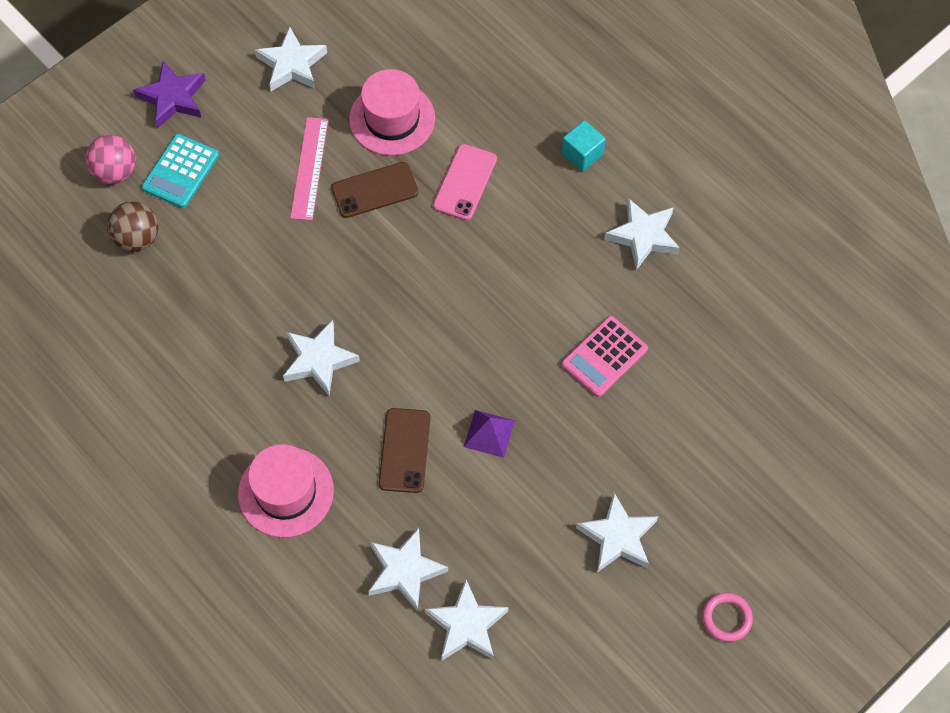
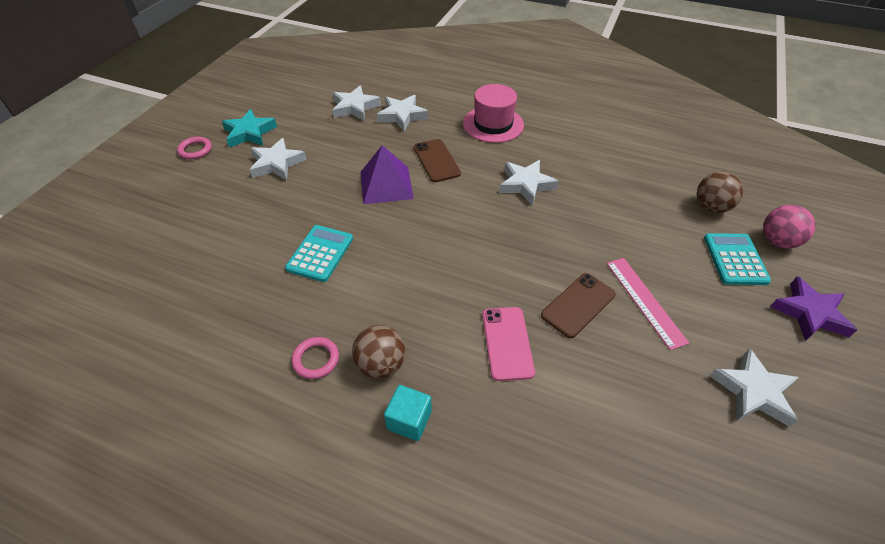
camera: 155 degrees right, 15 degrees down
pink hat [349,69,435,156] -> none
purple pyramid [464,410,515,458] -> purple pyramid [361,145,414,204], size x1.61
pink calculator [561,316,648,397] -> turquoise calculator [285,225,353,282]
white star [605,198,680,270] -> pink ring [292,337,339,379]
none -> turquoise star [222,109,277,148]
none -> brown ball [352,325,405,379]

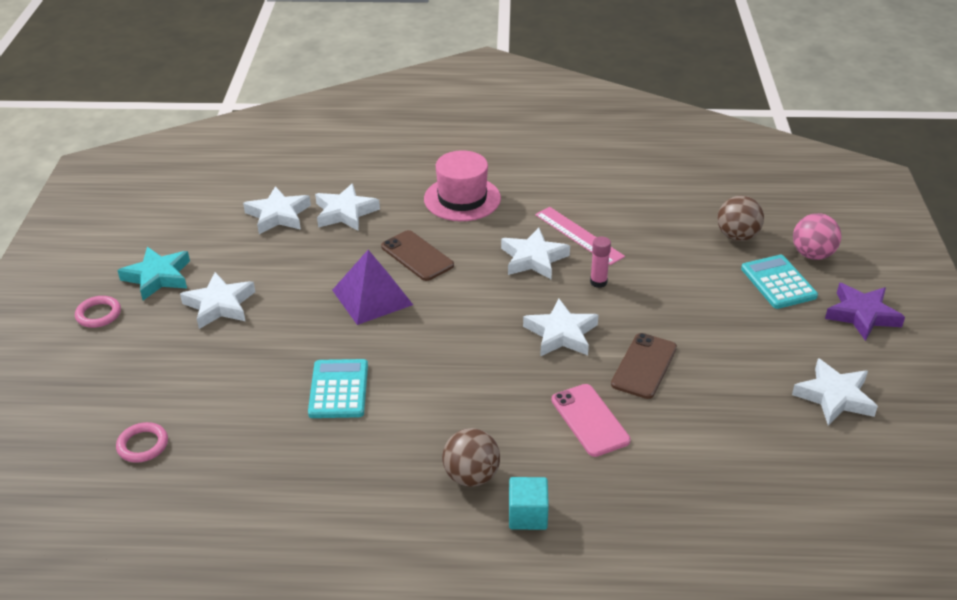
camera: 20 degrees left, 10 degrees down
pink ring [292,337,339,379] -> pink ring moved to [116,422,168,463]
pink ruler [606,258,689,350] -> pink ruler moved to [535,207,625,265]
none -> white star [523,298,598,356]
none -> pink glue stick [590,237,611,288]

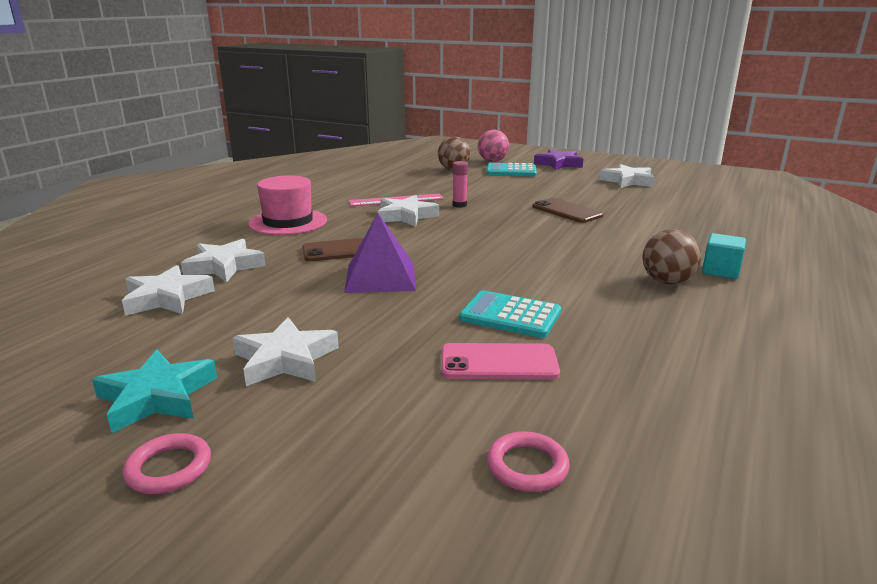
camera: 65 degrees left, 15 degrees down
white star [523,298,598,356] -> none
pink phone [551,384,631,457] -> pink phone moved to [441,343,560,380]

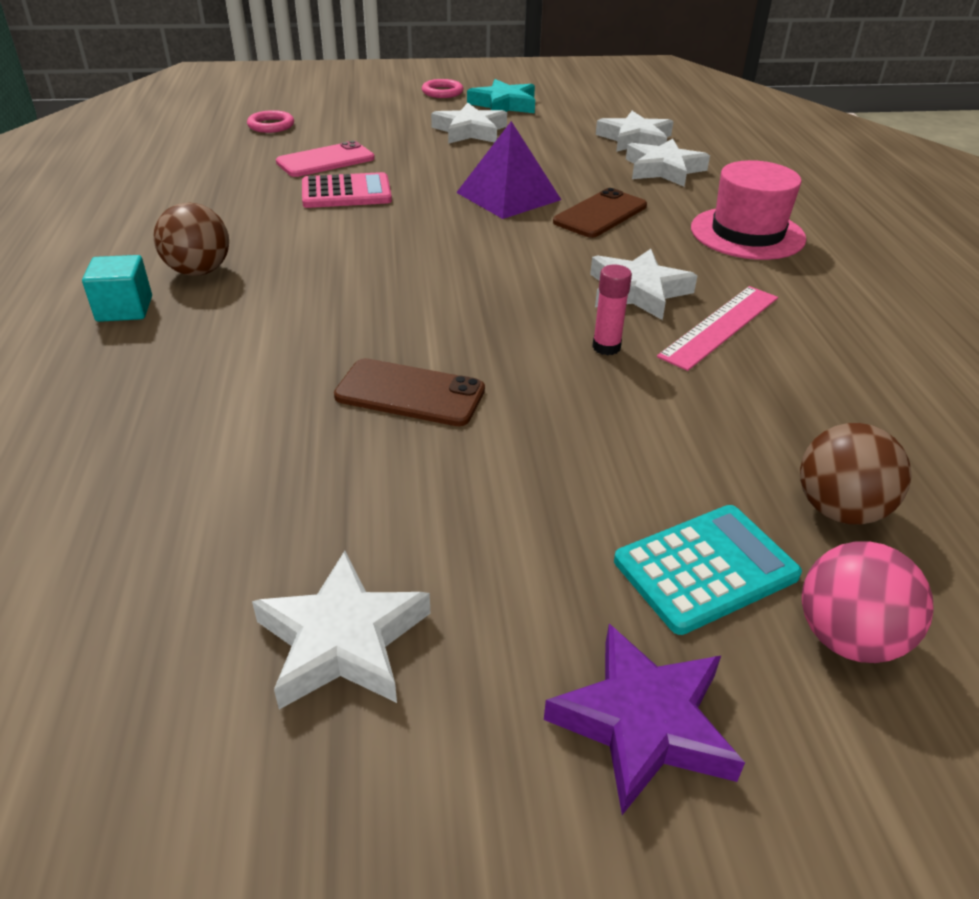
camera: 145 degrees right, 15 degrees up
turquoise calculator [459,290,561,338] -> pink calculator [302,172,392,208]

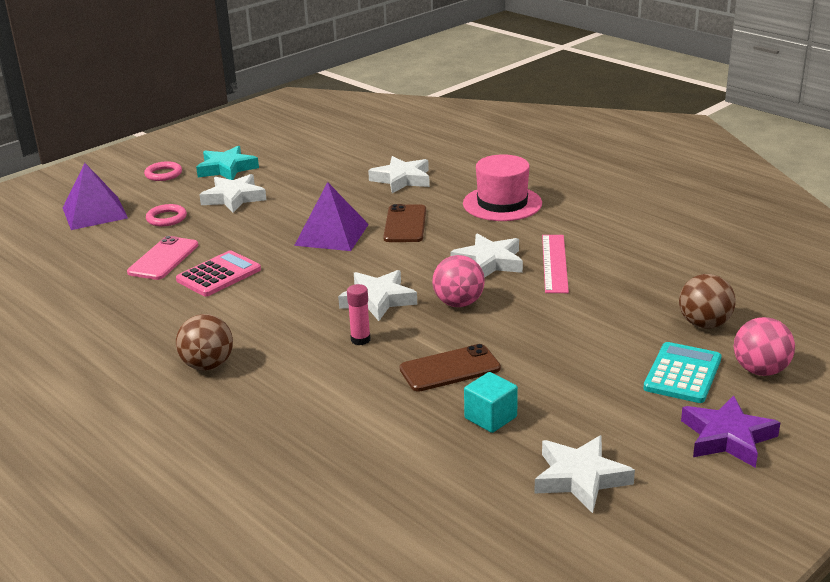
camera: 35 degrees left, 10 degrees down
turquoise cube [82,255,152,322] -> turquoise cube moved to [464,372,518,433]
pink ring [247,110,294,133] -> pink ring moved to [146,204,187,226]
pink glue stick [592,265,632,356] -> pink glue stick moved to [347,284,370,345]
white star [596,111,674,152] -> white star moved to [338,270,417,321]
none -> purple pyramid [63,163,128,230]
none -> pink ball [432,255,485,307]

